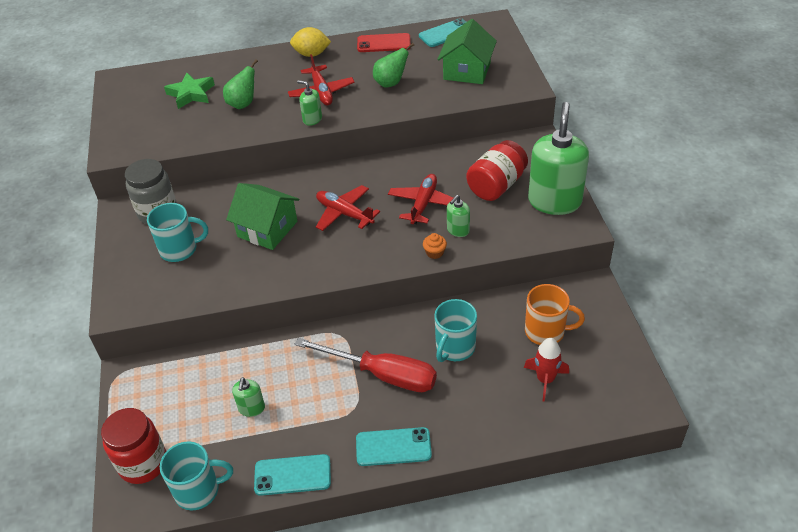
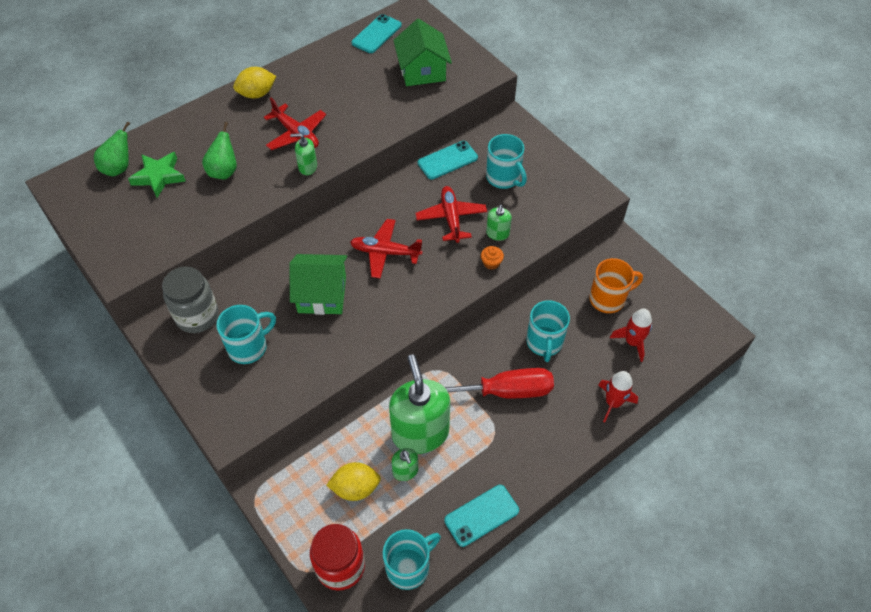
camera: 30 degrees left, 10 degrees up
turquoise phone [356,427,432,466] -> turquoise phone moved to [418,141,478,179]
red phone [357,33,411,52] -> none
green pear [373,43,414,87] -> green pear moved to [94,122,130,177]
red jar [466,140,528,201] -> turquoise mug [486,134,527,189]
green soap dispenser [528,102,589,215] -> green soap dispenser moved to [389,354,450,454]
none -> yellow lemon [326,462,381,501]
none -> red rocket [598,371,638,423]

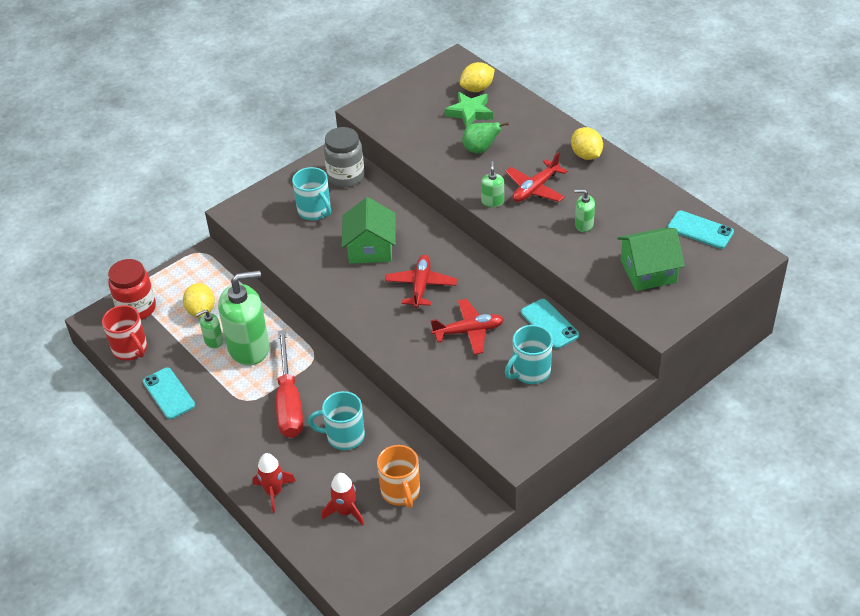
camera: 90 degrees right, 10 degrees down
green pear [94,122,130,177] -> yellow lemon [460,62,495,92]
turquoise mug [383,529,441,590] -> red mug [102,305,147,361]
orange cupcake [481,246,504,270] -> none
green soap dispenser [486,205,512,241] -> green soap dispenser moved to [575,189,595,232]

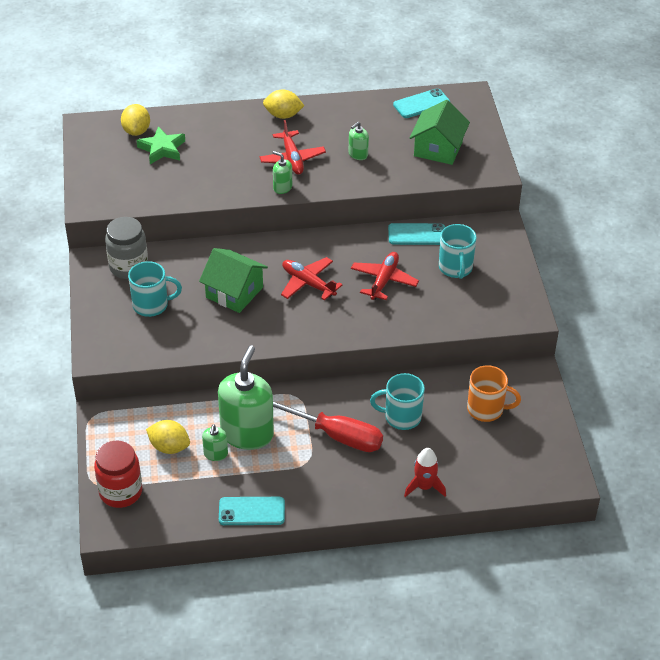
camera: 60 degrees left, 0 degrees up
red mug [102,305,147,361] -> none
turquoise mug [308,391,365,450] -> turquoise mug turned 60 degrees clockwise [370,373,425,430]
red rocket [322,473,364,526] -> none
green pear [462,122,509,153] -> none

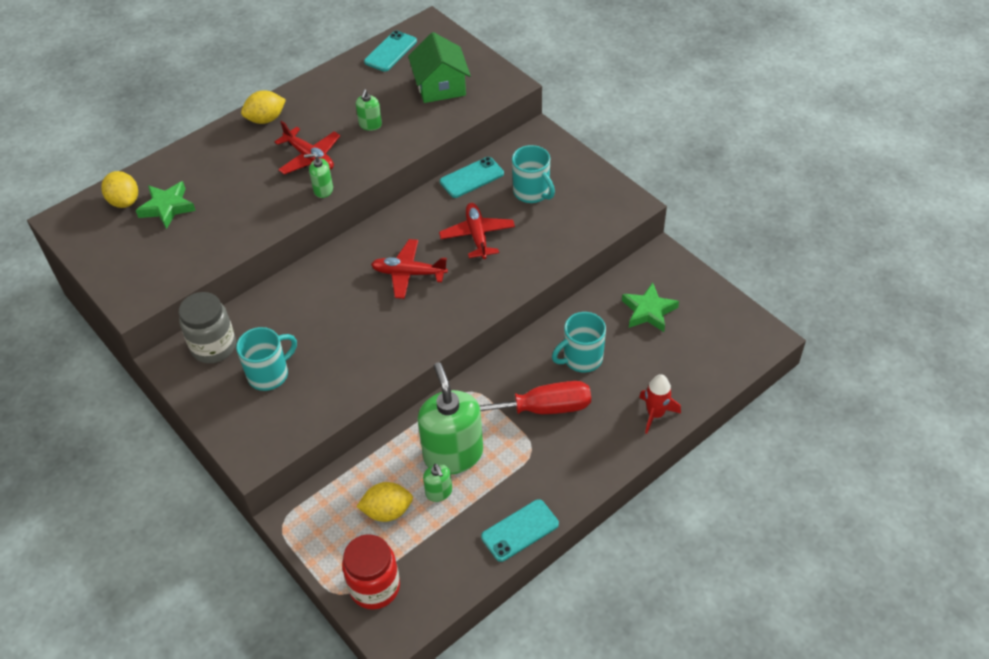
camera: 30 degrees left, 5 degrees up
green house [199,248,268,313] -> none
orange mug [467,365,521,422] -> green star [622,283,679,332]

